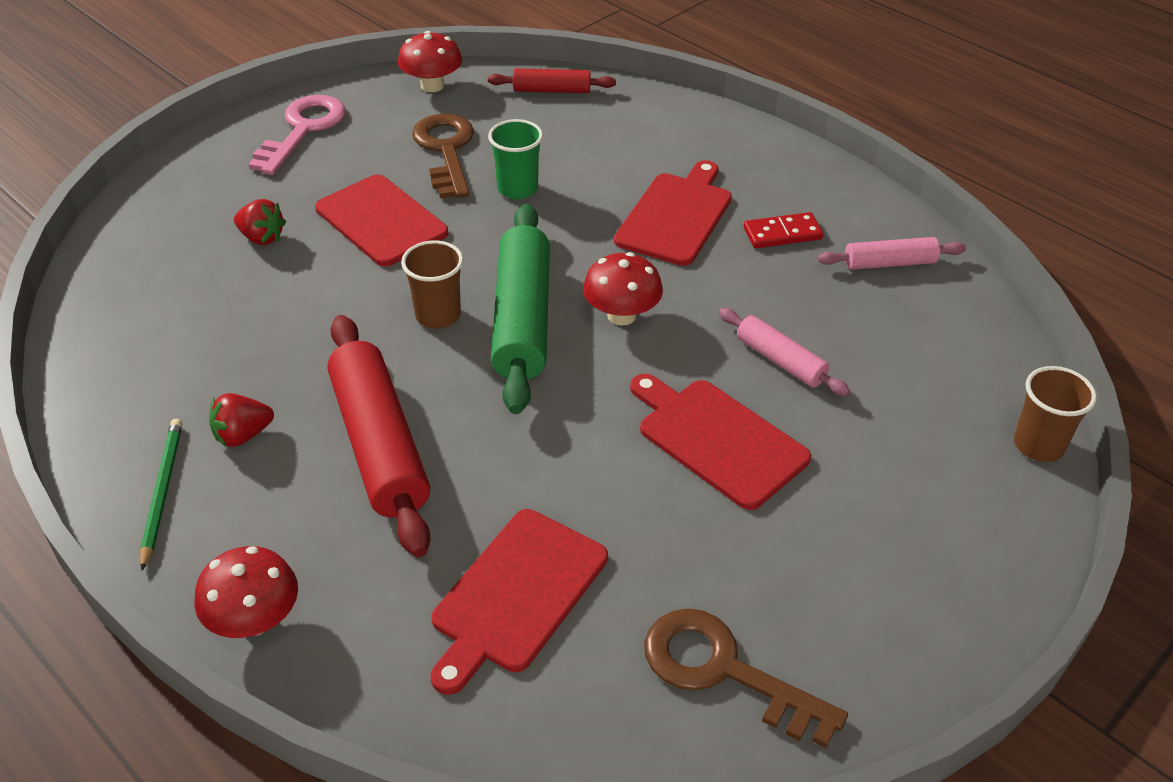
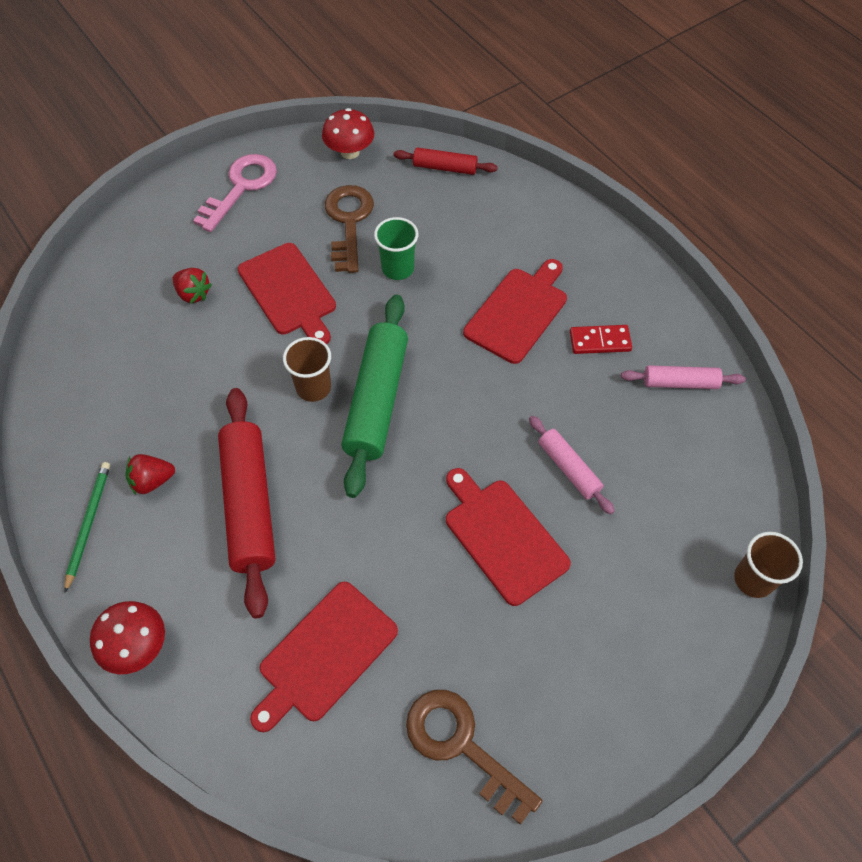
camera: 10 degrees right, 15 degrees up
red mushroom [583,252,663,326] -> none

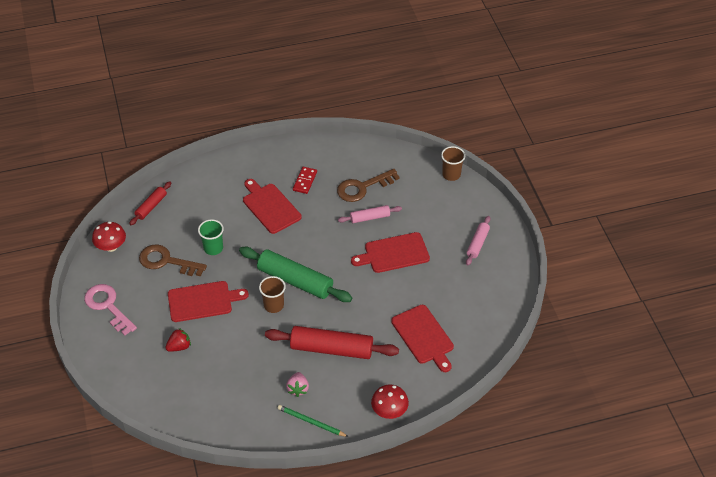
camera: 70 degrees left, 10 degrees down
red strawberry [125,454,175,495] -> pink strawberry [286,372,309,397]
brown key [406,690,542,825] -> brown key moved to [337,169,400,202]
pink rolling pin [621,365,745,389] -> pink rolling pin moved to [466,216,490,265]

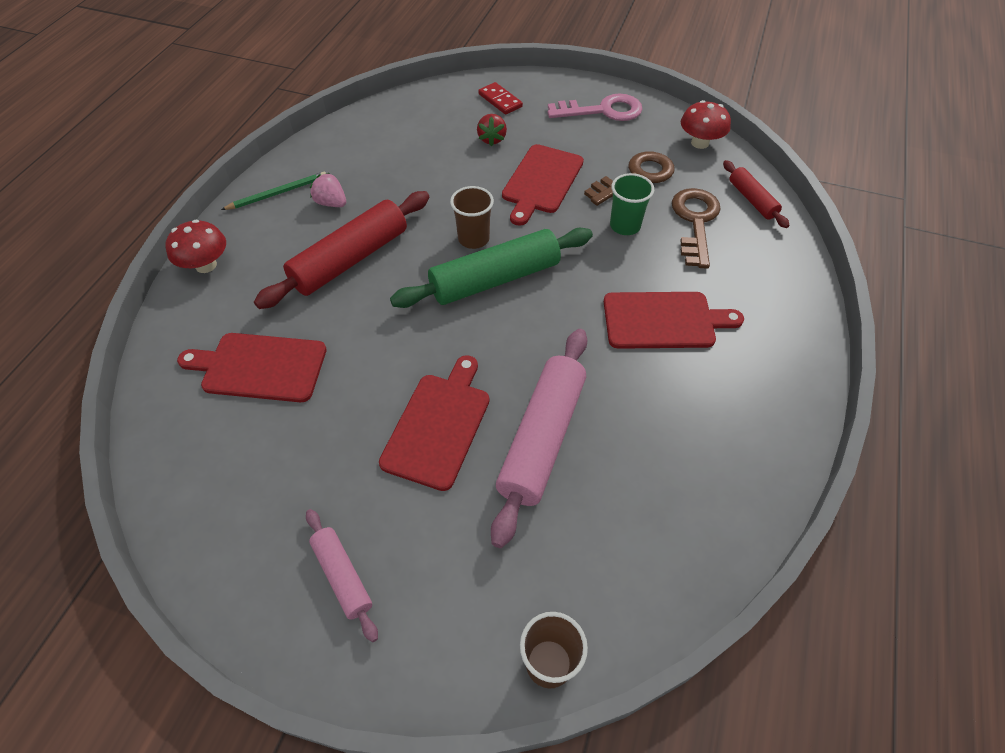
camera: 125 degrees right, 5 degrees up
red domino [293,167,317,194] -> red domino moved to [478,82,523,115]
brown key [337,169,400,202] -> brown key moved to [672,188,721,269]
pink rolling pin [338,205,402,223] -> pink rolling pin [491,329,587,548], size x1.88

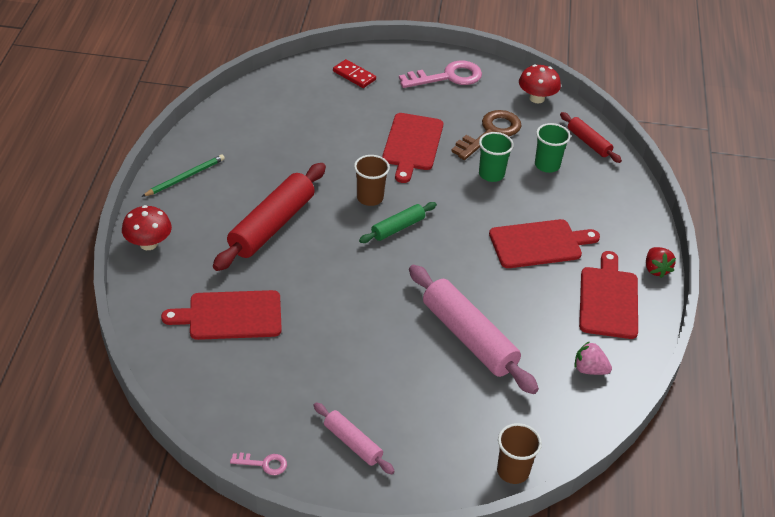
camera: 15 degrees left, 10 degrees down
pink strawberry [310,173,346,207] -> pink strawberry moved to [574,341,612,375]
red cutting board [379,355,489,491] -> red cutting board moved to [579,251,638,339]
green rolling pin [390,228,593,308] -> green rolling pin [359,202,437,243], size x0.53
red strawberry [477,114,507,146] -> red strawberry moved to [646,247,676,278]
pink rolling pin [491,329,587,548] -> pink rolling pin turned 45 degrees counterclockwise [409,265,539,394]
brown key [672,188,721,269] -> green cup [535,123,571,173]
none -> pink key [230,453,287,475]

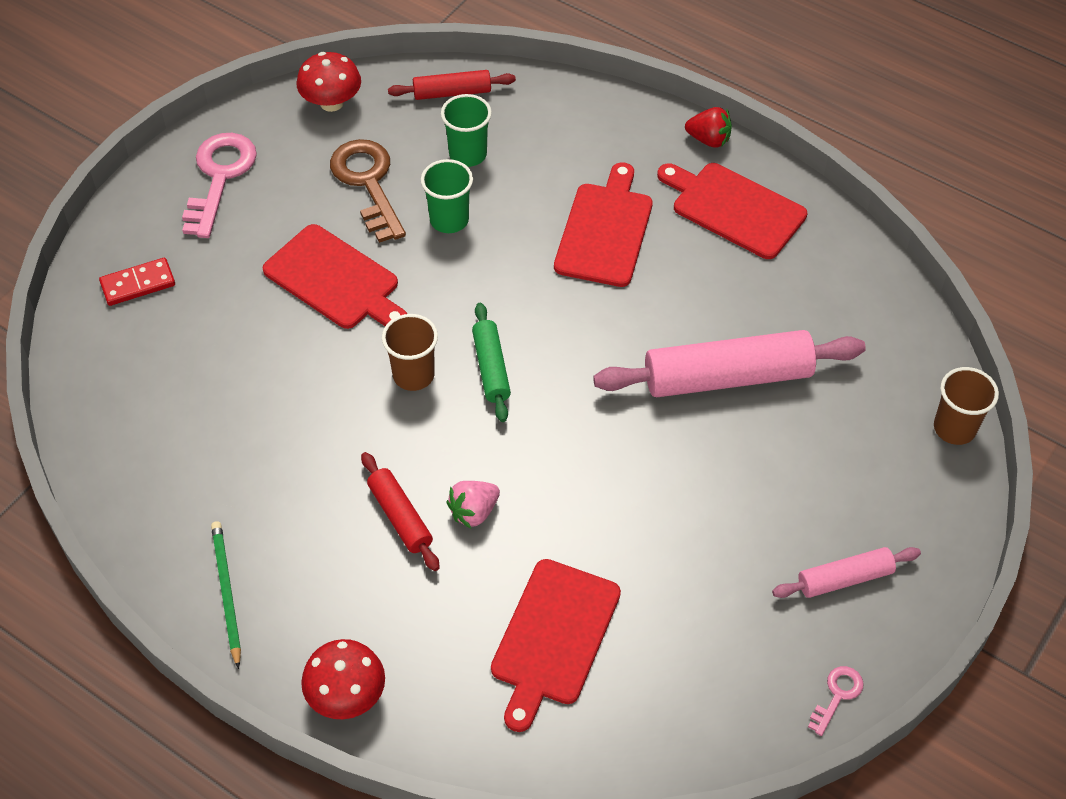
camera: 60 degrees left, 10 degrees up
red rolling pin [213,163,326,271] -> red rolling pin [361,452,440,571], size x0.53
pink strawberry [574,341,612,375] -> pink strawberry moved to [447,481,500,529]

